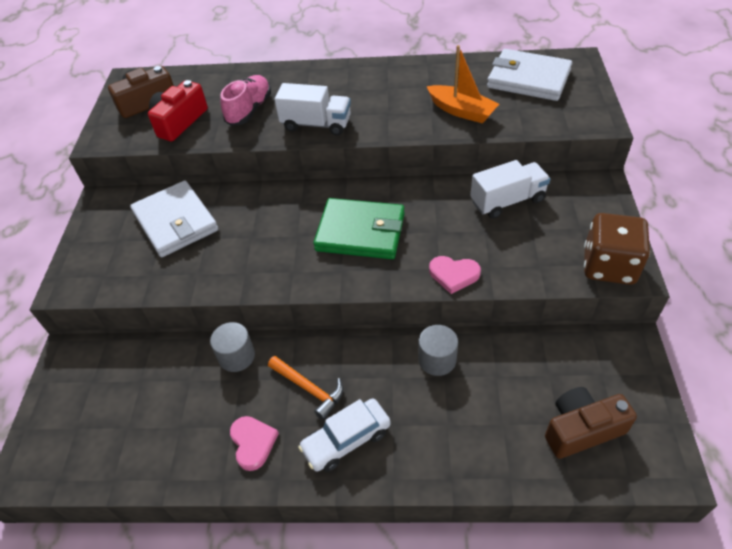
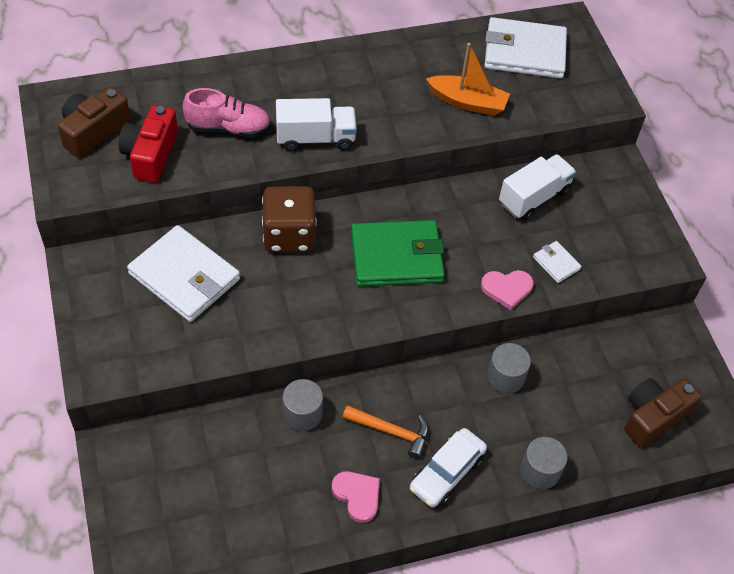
camera: 25 degrees left, 5 degrees up
pink shoe [220,75,271,126] -> pink shoe turned 90 degrees clockwise [182,88,271,138]
brown dice [584,213,650,285] -> brown dice moved to [262,186,317,252]
none -> grey cylinder [520,437,568,489]
none -> white wallet [533,241,582,283]

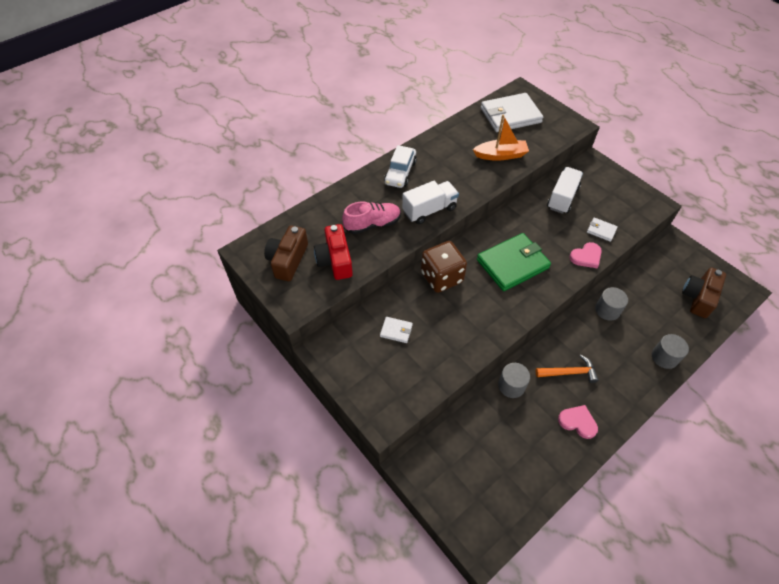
camera: 20 degrees left, 0 degrees up
white wallet [127,225,240,322] -> white wallet [380,317,413,343], size x0.45
white car [410,428,487,508] -> white car moved to [384,145,417,188]

